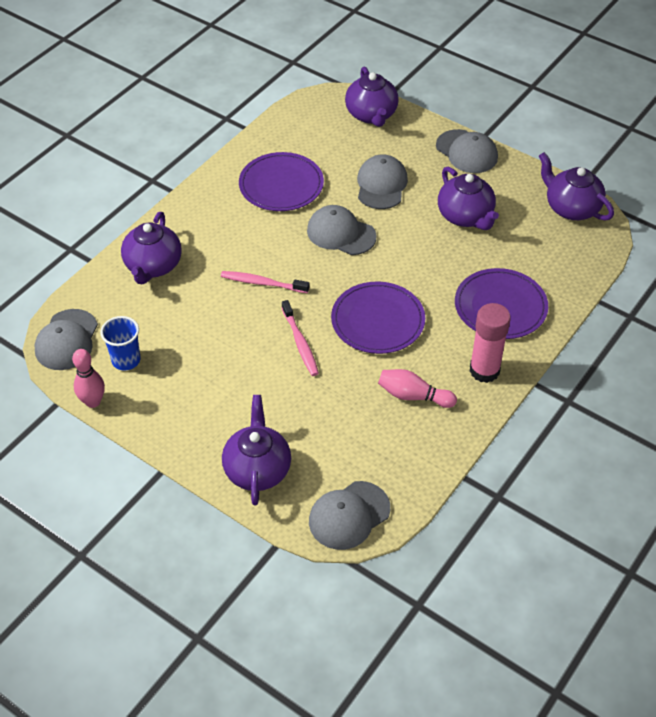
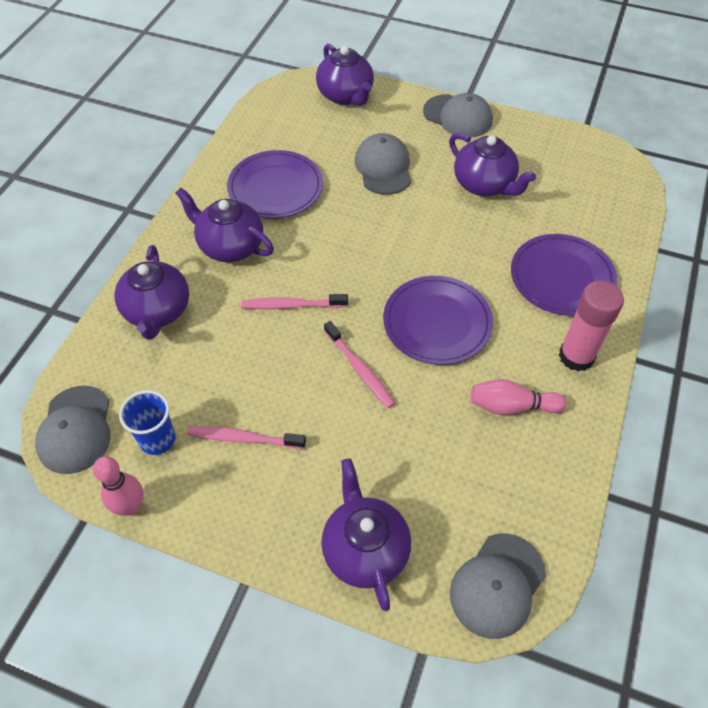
camera: 15 degrees left, 5 degrees up
grey cap [307,205,377,255] -> none
purple teapot [539,152,614,221] -> purple teapot moved to [176,188,274,262]
none -> pink toothbrush [187,426,306,449]

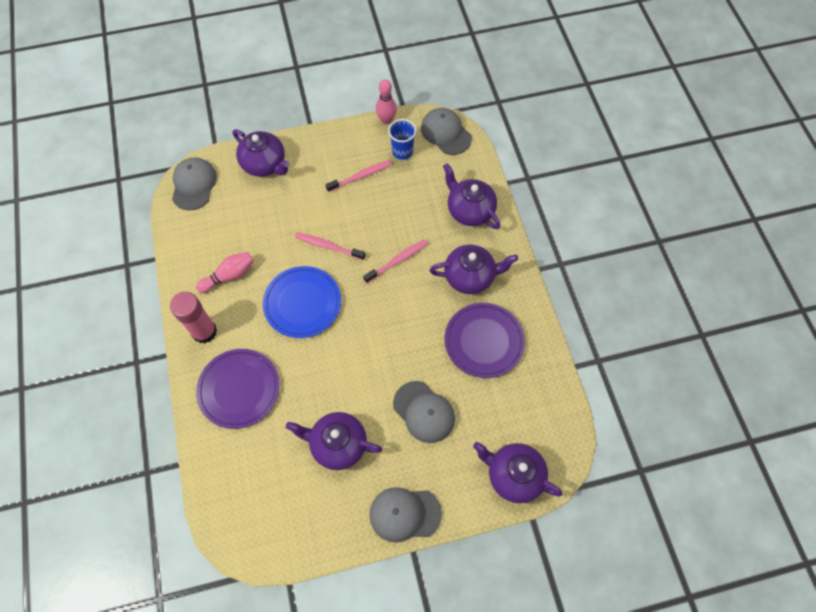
camera: 145 degrees right, 10 degrees up
purple plate [383,276,493,365] -> blue plate [263,266,341,338]

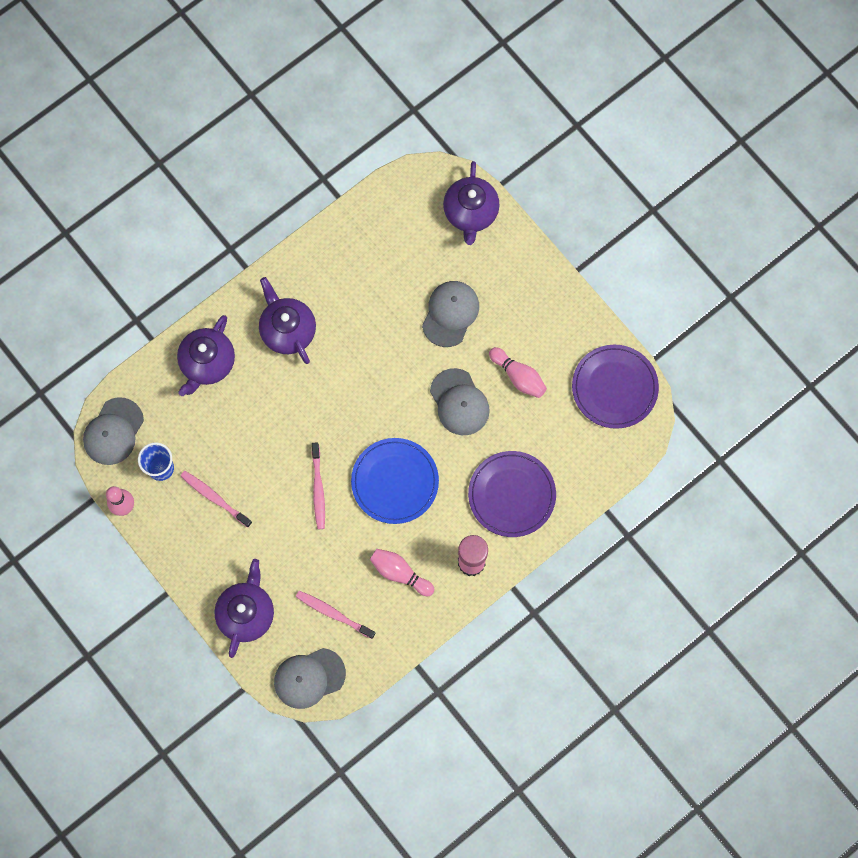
camera: 115 degrees left, 10 degrees up
purple teapot [286,412,382,470] -> pink bowling pin [489,347,547,398]
pink toothbrush [363,239,428,283] -> pink toothbrush moved to [296,591,375,639]
grey cap [369,487,442,543] -> grey cap moved to [430,368,490,435]
purple plate [445,303,525,378] -> purple plate moved to [572,345,659,429]

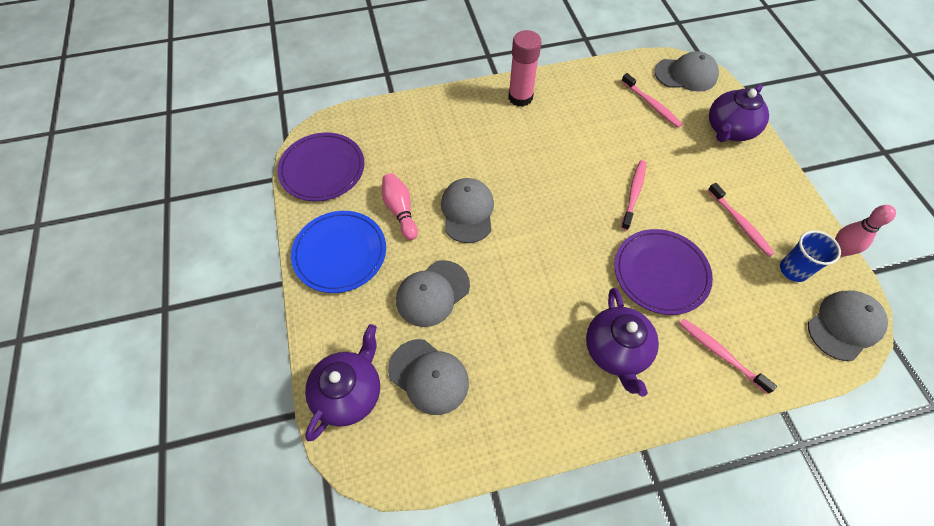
camera: 155 degrees left, 15 degrees down
purple teapot [177,315,235,396] -> pink toothbrush [679,319,777,394]
blue plate [351,438,439,524] -> blue plate moved to [291,211,386,293]
pink bowling pin [370,549,434,596] -> none
purple plate [468,451,556,537] -> purple plate moved to [615,229,713,315]
none -> grey cap [388,339,469,415]

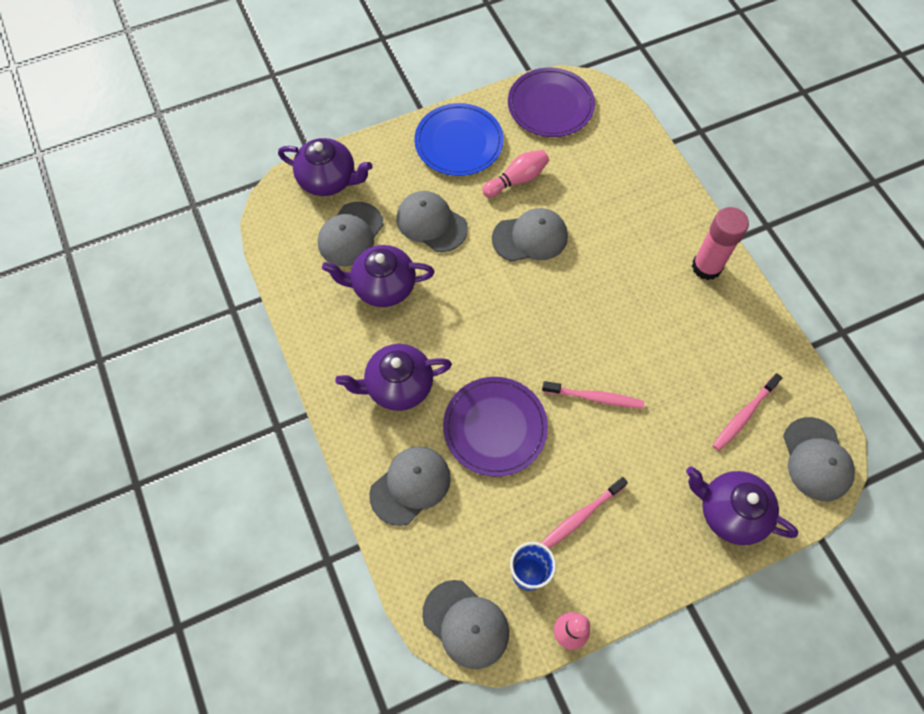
camera: 80 degrees right, 5 degrees up
pink toothbrush [679,319,777,394] -> grey cap [369,446,451,526]
none -> purple teapot [322,245,435,307]

